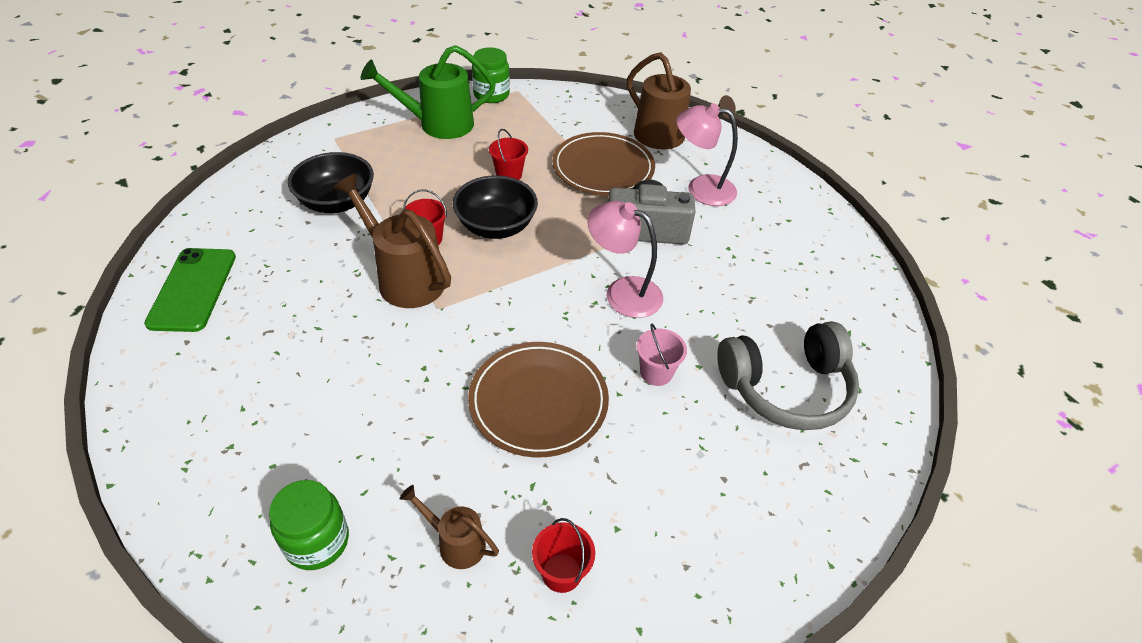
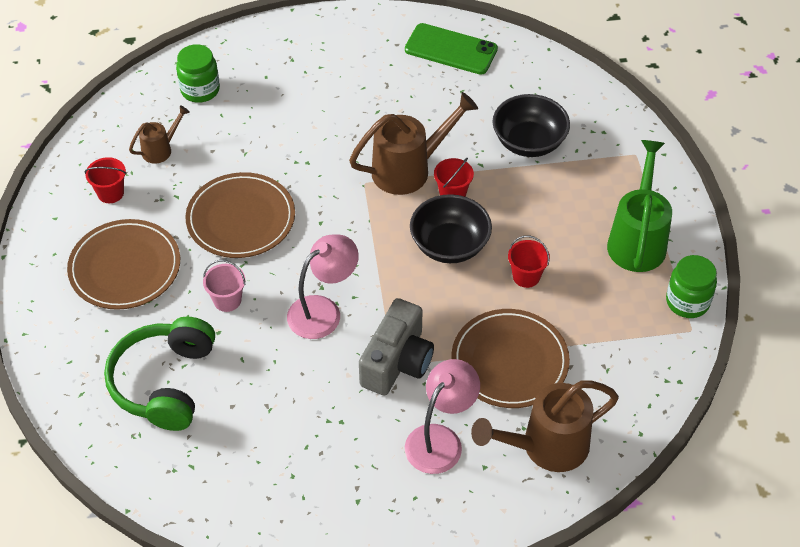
camera: 115 degrees right, 5 degrees up
grey headphones [717,321,859,430] -> green headphones [104,317,215,431]
none -> brown plate [67,219,180,310]

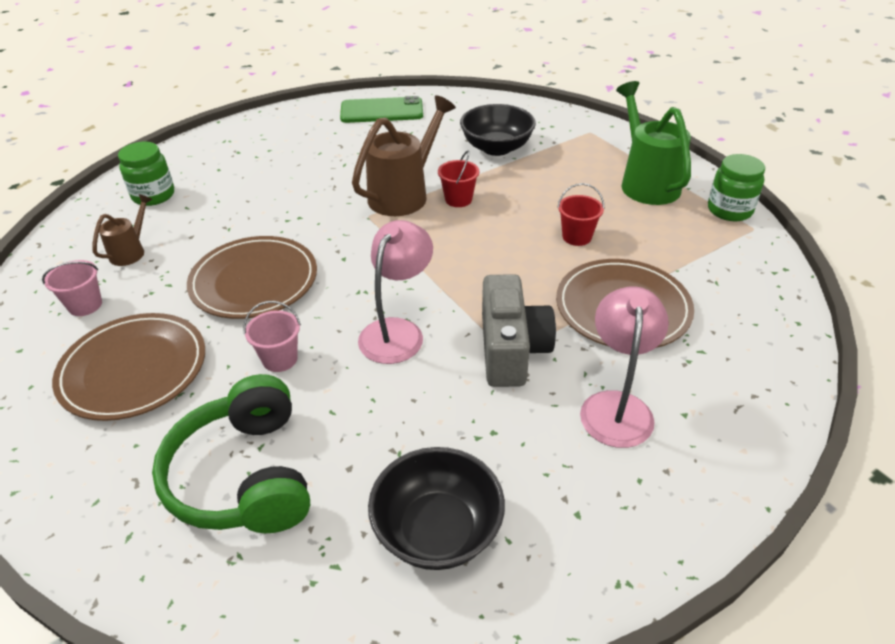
camera: 25 degrees left, 10 degrees down
red bucket [84,157,126,203] -> pink bucket [42,260,102,316]
black bowl [410,194,492,263] -> black bowl moved to [368,447,505,570]
brown watering can [471,380,619,472] -> none

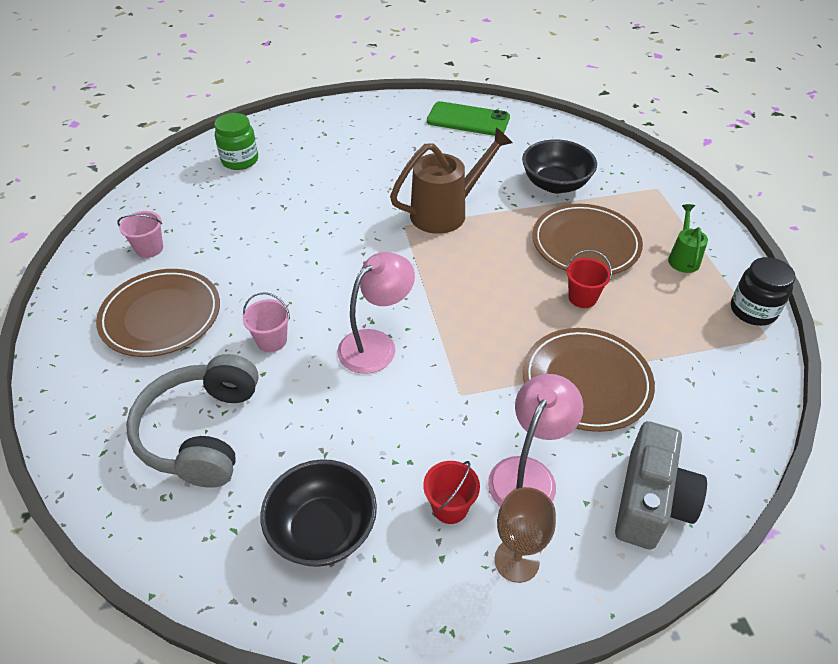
camera: 20 degrees right, 5 degrees up
brown watering can [92,194,152,266] -> none
green headphones [152,374,310,533] -> grey headphones [126,354,259,488]
brown plate [187,236,317,319] -> brown plate moved to [533,204,643,275]
red bucket [438,151,479,207] -> red bucket moved to [423,461,480,524]
grey camera [482,274,556,387] -> grey camera moved to [615,421,707,550]
green watering can [616,81,691,205] -> green watering can [668,204,708,273], size x0.53
green jar [708,154,765,221] -> black jar [731,257,796,326]
none -> brown goblet [494,487,556,583]

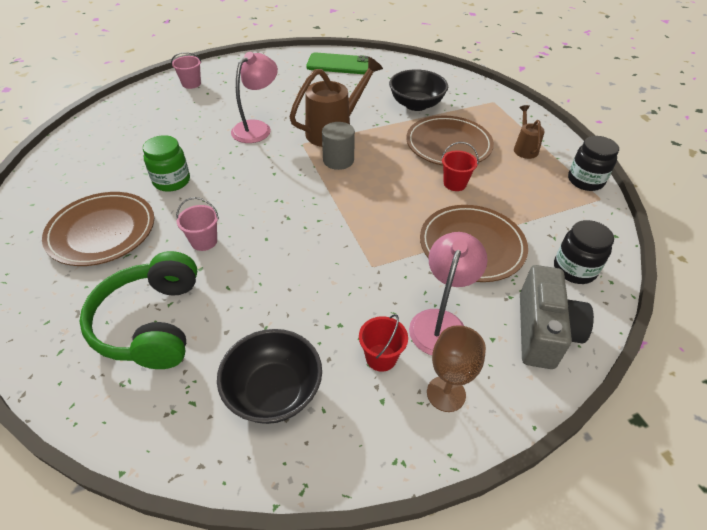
camera: 10 degrees left, 0 degrees up
pink bucket [117,211,163,258] -> pink bucket moved to [171,52,201,89]
grey headphones [126,354,259,488] -> green headphones [79,251,197,369]
green jar [214,113,258,170] -> green jar moved to [143,135,190,192]
pink lamp [337,252,415,374] -> pink lamp moved to [231,52,278,143]
green watering can [668,204,708,273] -> brown watering can [514,105,545,159]
none -> grey cylinder [322,122,355,170]
none -> black jar [554,220,614,284]

